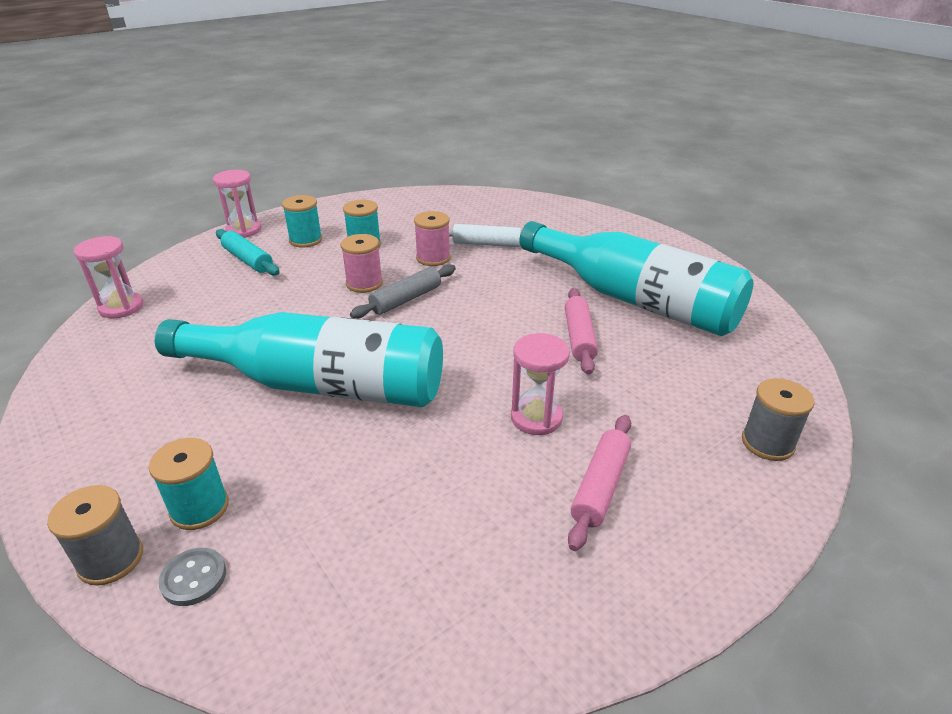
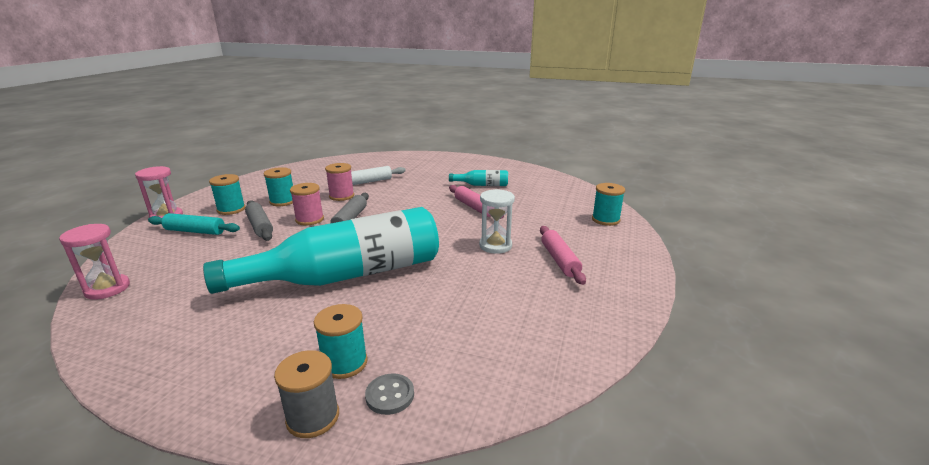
camera: 35 degrees left, 10 degrees down
pink hourglass [511,333,570,435] -> white hourglass [479,189,515,254]
turquoise bottle [519,221,754,336] -> turquoise bottle [449,170,508,186], size x0.41
grey spool [742,378,814,461] -> turquoise spool [592,183,625,226]
none -> grey rolling pin [245,200,273,241]

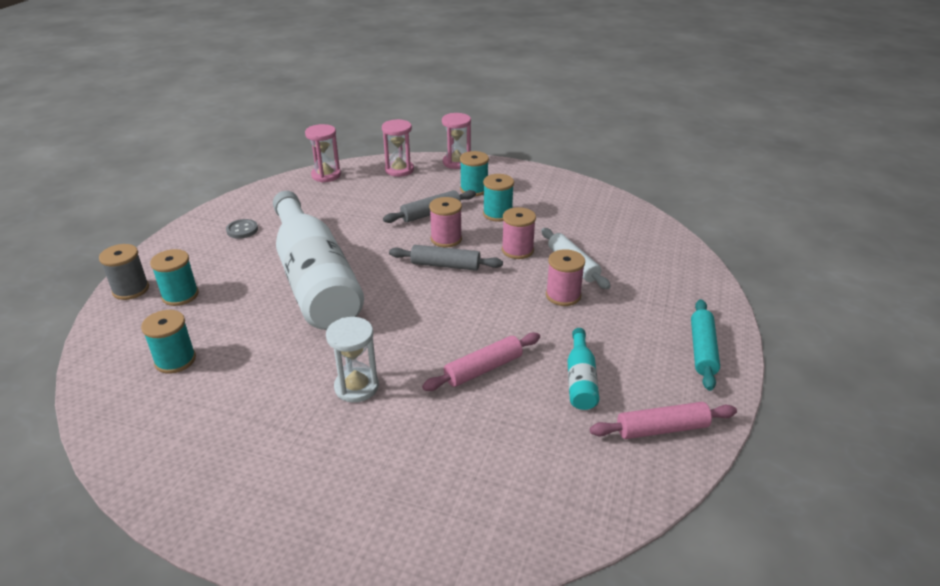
camera: 90 degrees right, 10 degrees up
turquoise rolling pin [148,213,240,235] -> turquoise rolling pin moved to [691,299,720,391]
turquoise bottle [203,207,439,294] -> white bottle [273,191,364,330]
grey button [365,373,414,415] -> grey button moved to [226,219,258,239]
pink rolling pin [540,226,586,285] -> pink rolling pin moved to [590,402,737,439]
turquoise spool [592,183,625,226] -> turquoise spool moved to [141,310,196,374]
none -> pink hourglass [382,119,414,177]
none -> pink spool [546,249,585,306]

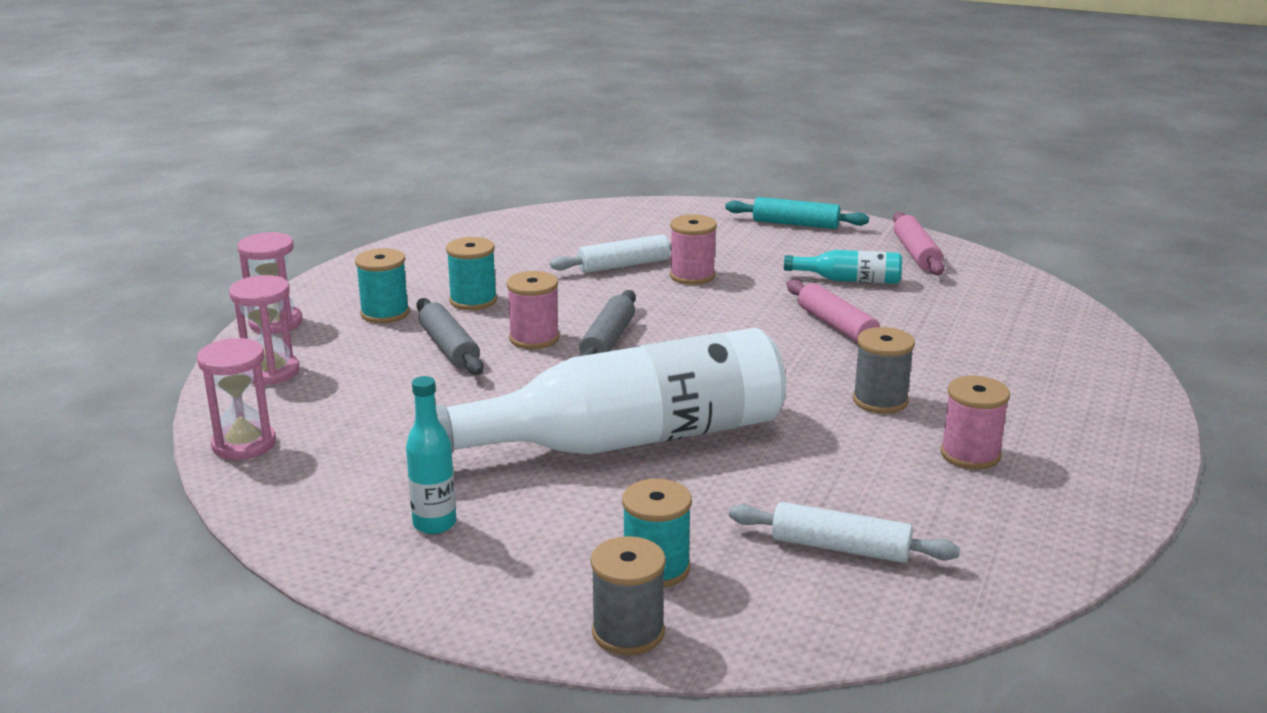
camera: 85 degrees left, 10 degrees down
turquoise spool [141,310,196,374] -> white rolling pin [729,502,960,563]
grey button [226,219,258,239] -> turquoise bottle [406,376,457,534]
white hourglass [326,317,379,402] -> grey spool [853,327,915,414]
pink spool [502,207,536,259] -> pink spool moved to [941,376,1010,469]

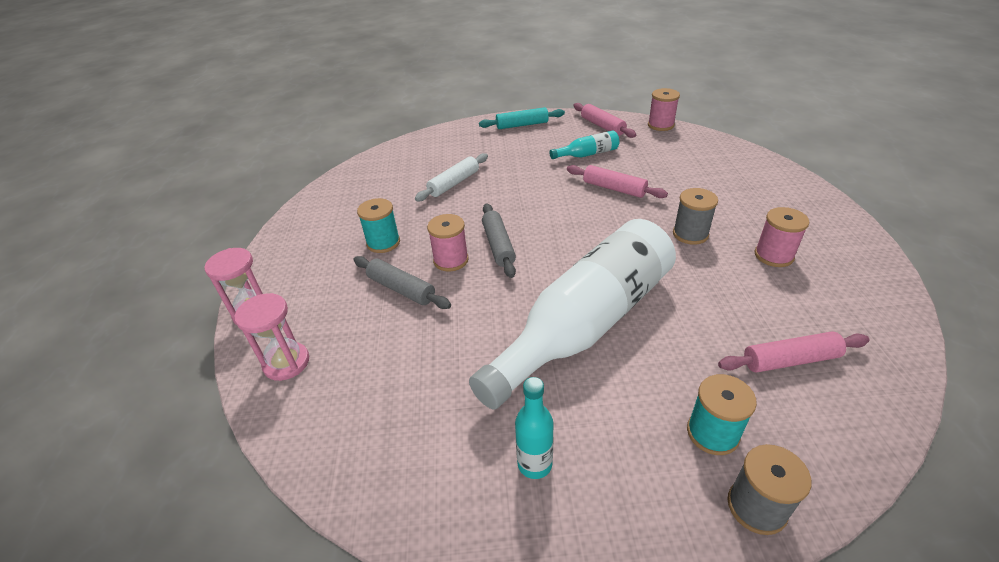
camera: 25 degrees left, 15 degrees up
pink hourglass [197,338,276,460] -> none
turquoise spool [355,248,410,323] -> none
pink spool [670,214,717,285] -> pink spool moved to [648,88,680,131]
white rolling pin [729,502,960,563] -> pink rolling pin [718,331,870,372]

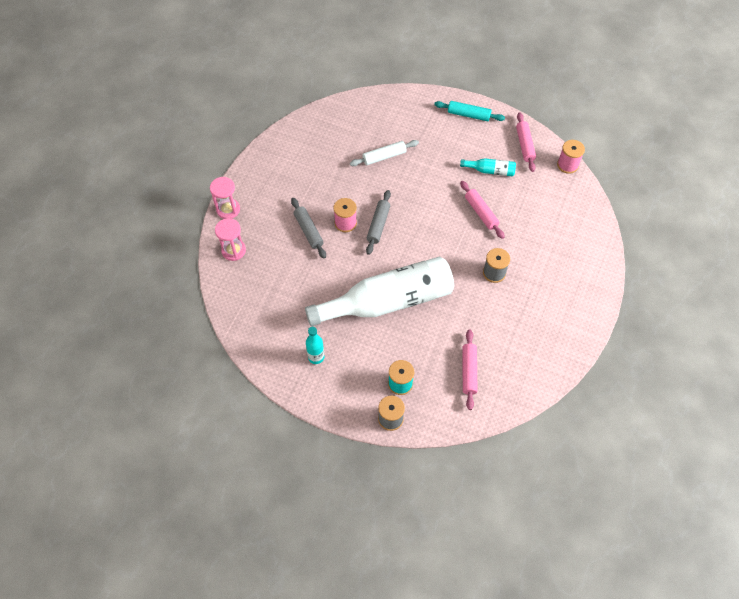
camera: 25 degrees right, 20 degrees up
turquoise spool [357,198,400,253] -> none
pink rolling pin [718,331,870,372] -> pink rolling pin turned 75 degrees clockwise [463,330,478,410]
pink spool [755,207,810,267] -> none

